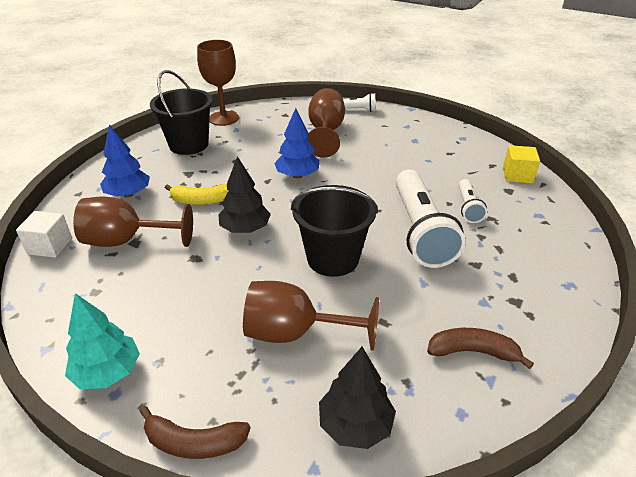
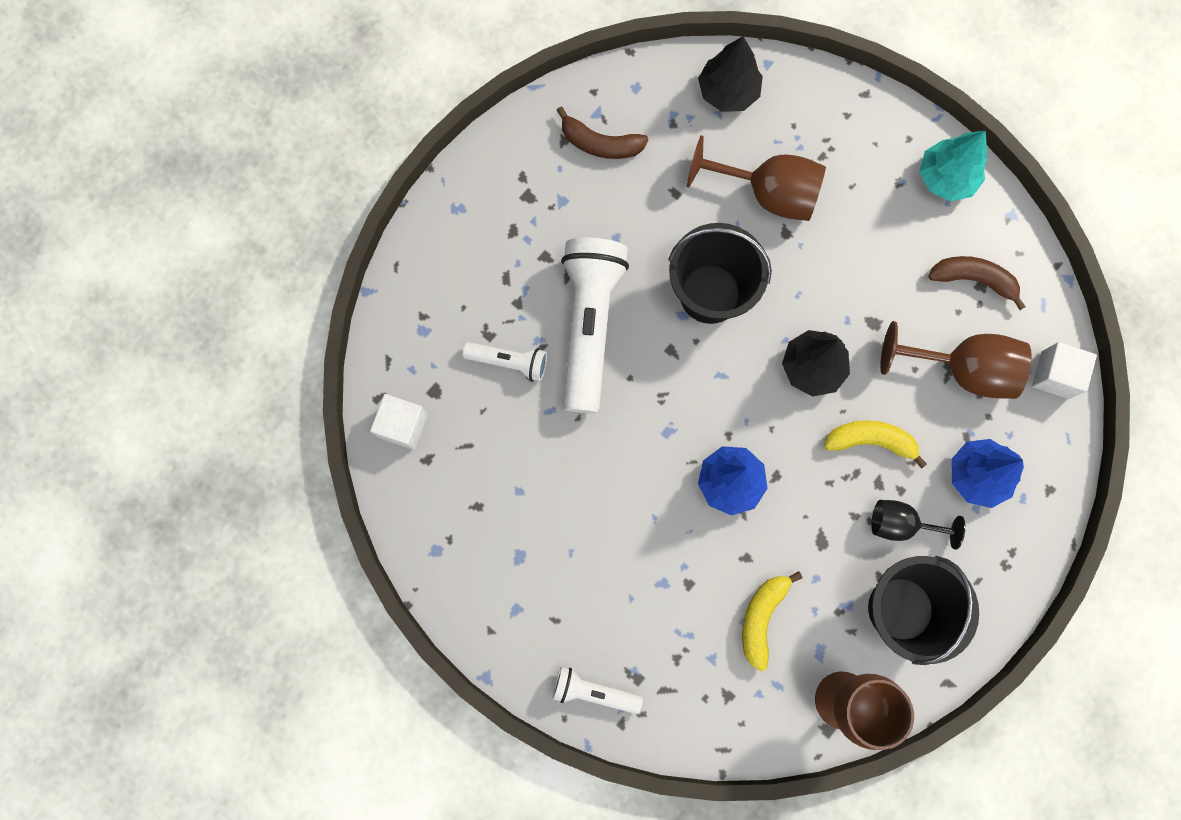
camera: 170 degrees left, 40 degrees up
brown banana [139,406,251,459] -> brown banana moved to [928,256,1026,310]
brown goblet [307,88,345,158] -> none
white flashlight [458,179,487,223] -> white flashlight turned 90 degrees clockwise [462,342,547,381]
yellow cube [503,145,540,183] -> white cube [370,394,428,450]
none -> yellow banana [742,571,802,672]
none -> black goblet [871,500,965,550]

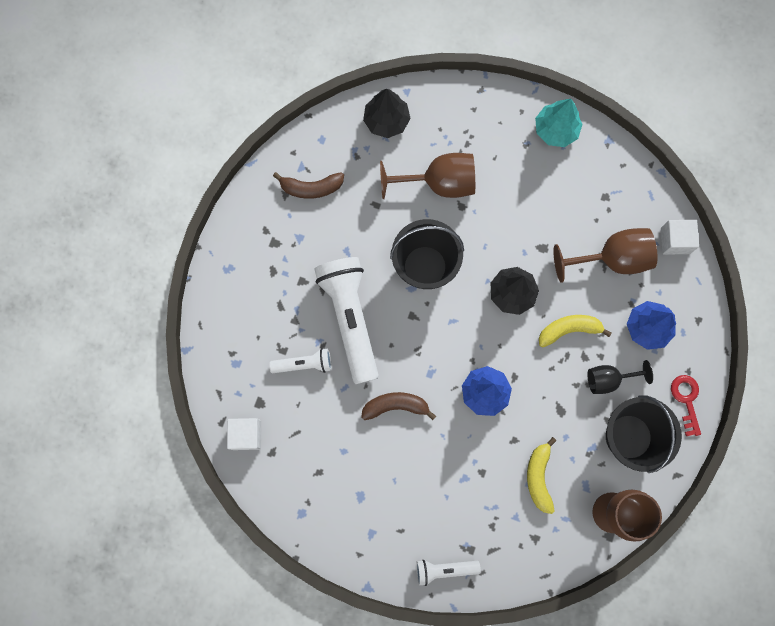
camera: 20 degrees left, 0 degrees up
brown banana [928,256,1026,310] -> brown banana moved to [361,392,436,420]
none -> red key [671,375,701,436]

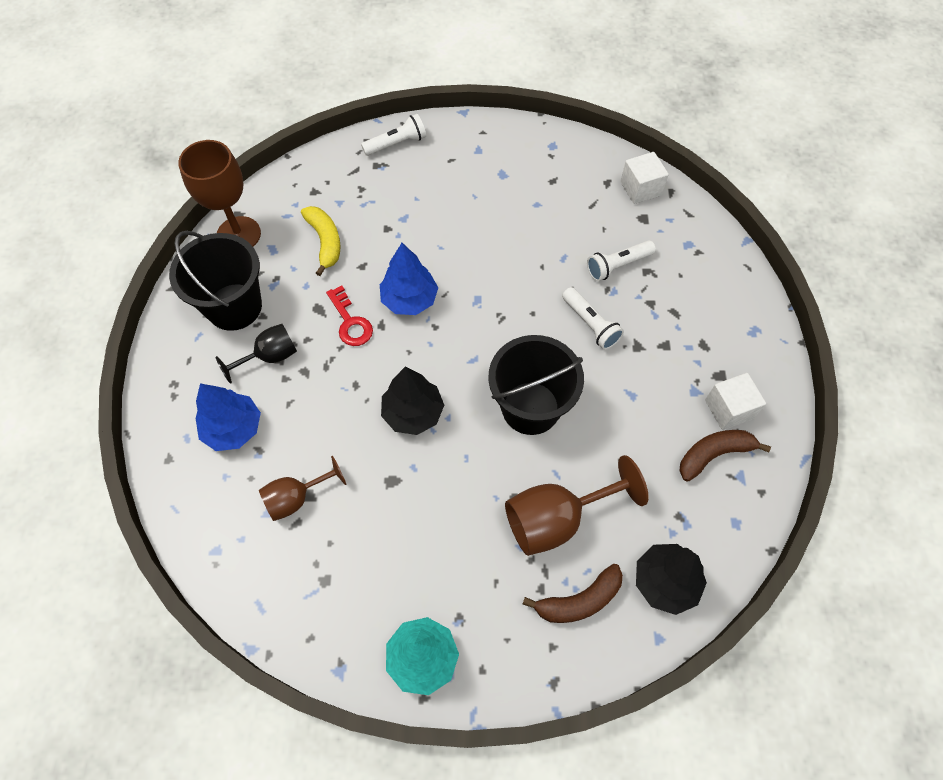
camera: 160 degrees right, 15 degrees down
white flashlight [314,257,379,384] -> white flashlight [562,287,624,350], size x0.49
brown banana [361,392,436,420] -> brown banana moved to [523,564,623,623]
yellow banana [539,315,612,347] -> none
brown goblet [554,228,658,283] -> brown goblet [259,456,346,521], size x0.62
white cube [661,220,699,255] -> white cube moved to [705,373,766,430]
red key [671,375,701,436] -> red key moved to [326,285,373,346]

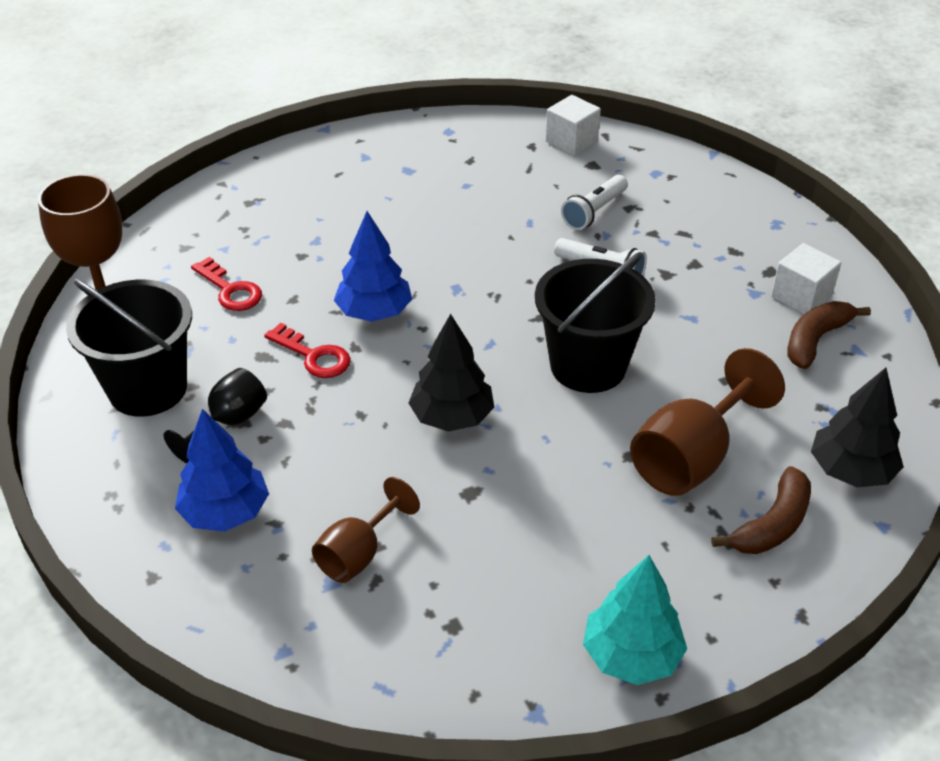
camera: 25 degrees left, 20 degrees down
yellow banana [301,206,341,276] -> red key [191,257,262,311]
white flashlight [361,114,426,156] -> none

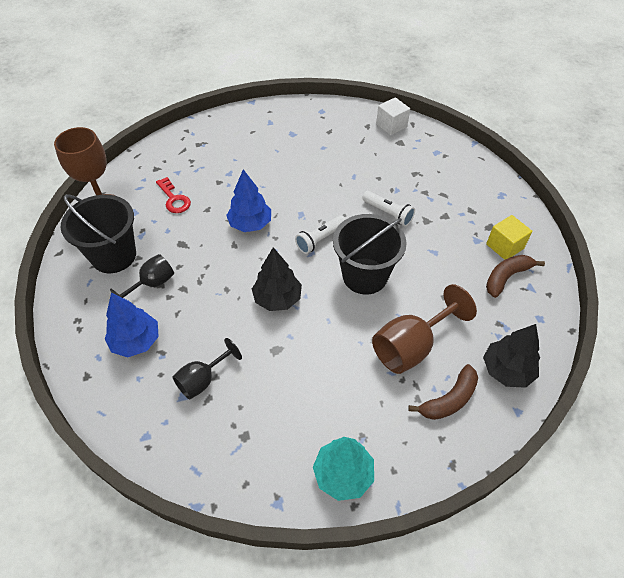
camera: 10 degrees right, 10 degrees up
red key [264,323,351,378] -> none
brown goblet [312,477,420,583] -> black goblet [172,338,242,400]
white flashlight [561,175,628,230] -> white flashlight moved to [295,215,346,254]
white cube [771,243,841,314] -> yellow cube [486,215,532,260]

